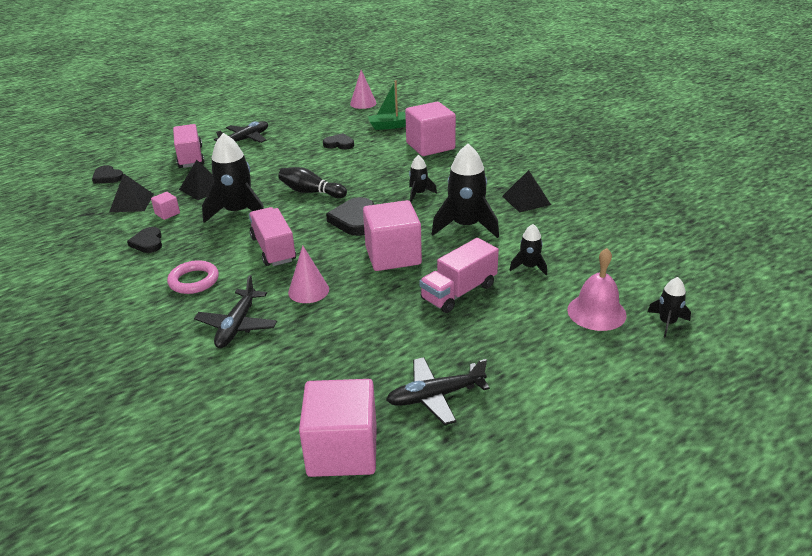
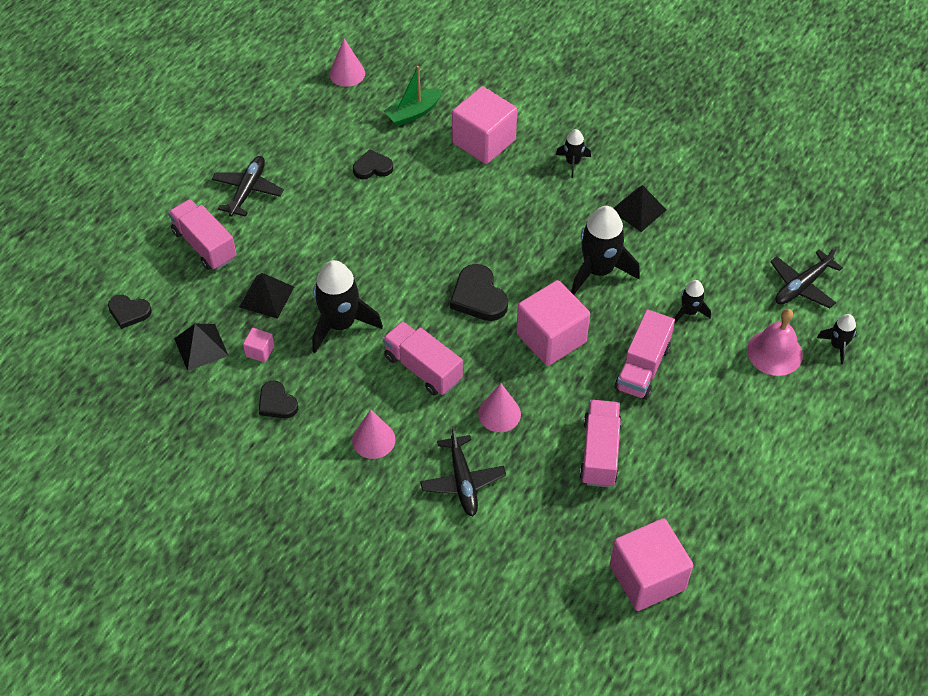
camera: 25 degrees left, 20 degrees up
pink ring [167,260,219,294] -> pink cone [352,409,396,459]
black bowling pin [278,167,347,198] -> none
black plane [386,357,490,425] -> black plane moved to [770,246,843,308]
black rocket [409,155,437,202] -> black rocket moved to [556,129,591,178]
none -> pink truck [579,400,621,487]

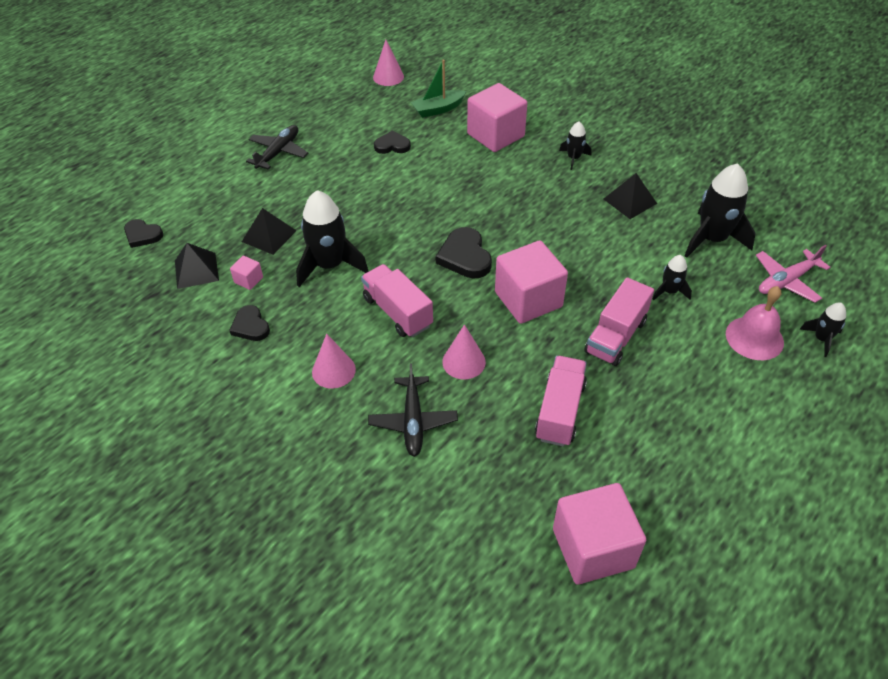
camera: 10 degrees right, 5 degrees down
pink truck [168,199,237,270] -> none
black rocket [571,206,640,295] -> black rocket moved to [684,163,756,258]
black plane [770,246,843,308] -> pink plane [756,245,830,303]

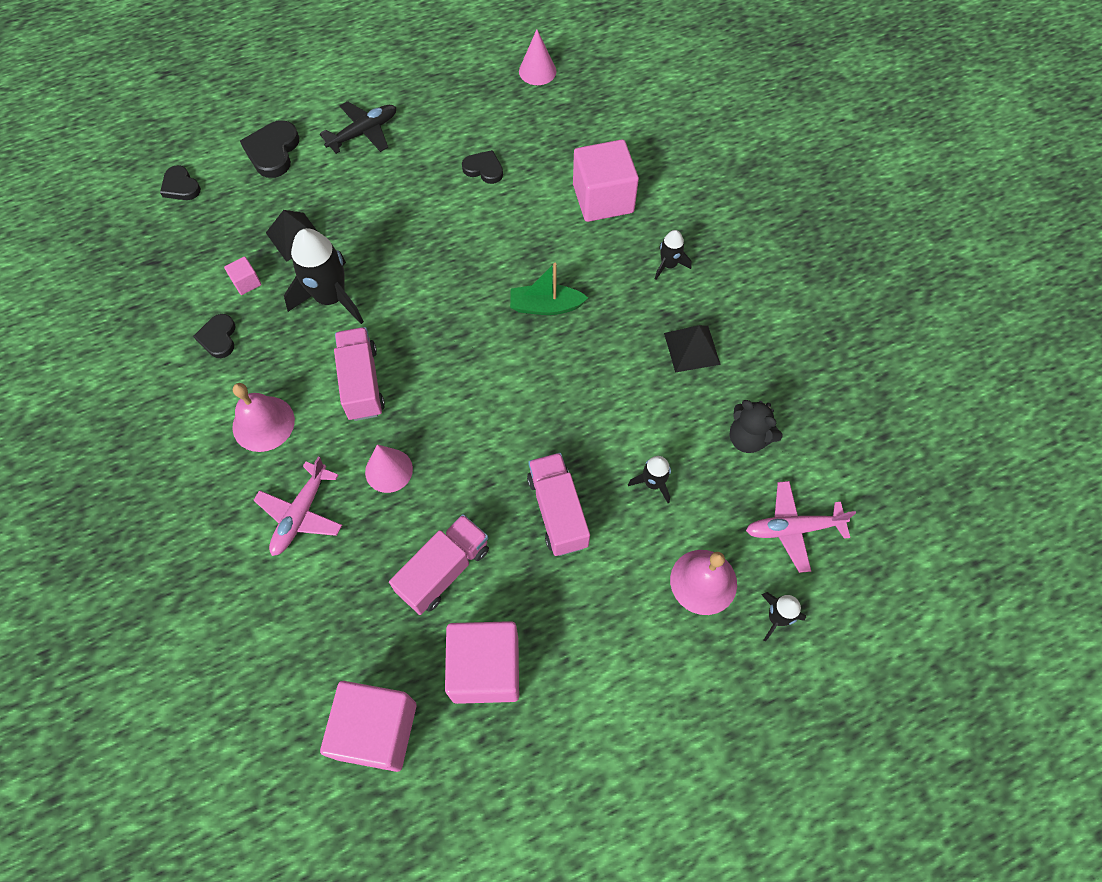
camera: 25 degrees right, 15 degrees up
black pyramid [175,243,219,289] -> none
pink cone [312,334,356,389] -> pink bell [233,383,295,452]
black plane [368,363,458,457] -> pink plane [253,457,342,556]
green boat [411,60,466,118] -> green boat moved to [510,263,588,315]
black heart [436,227,492,278] -> black heart moved to [240,120,299,178]
pink cube [495,240,568,324] -> pink cube moved to [445,621,519,704]
pink truck [584,277,654,366] -> pink truck turned 105 degrees clockwise [527,453,590,556]
black rocket [684,163,756,258] -> black teddy bear [729,400,782,453]

